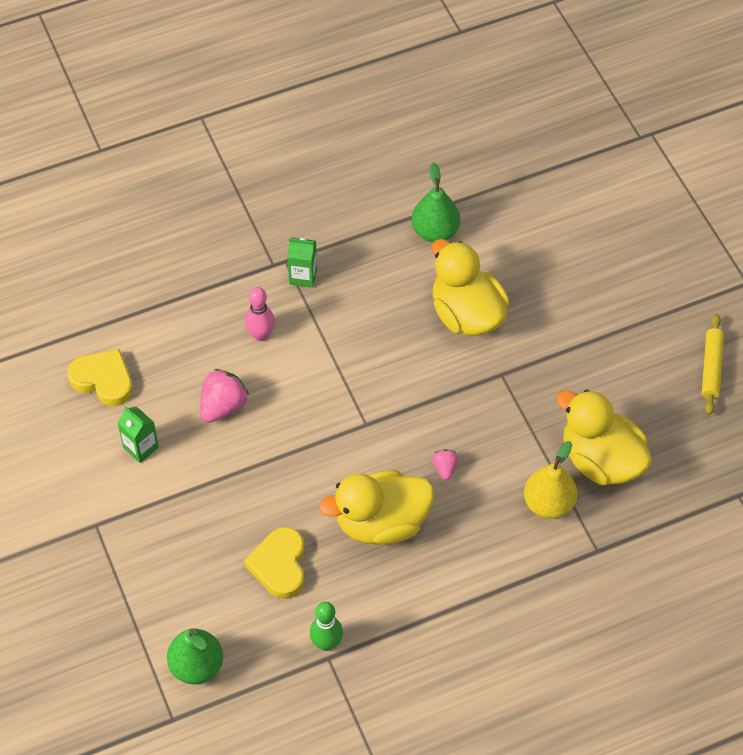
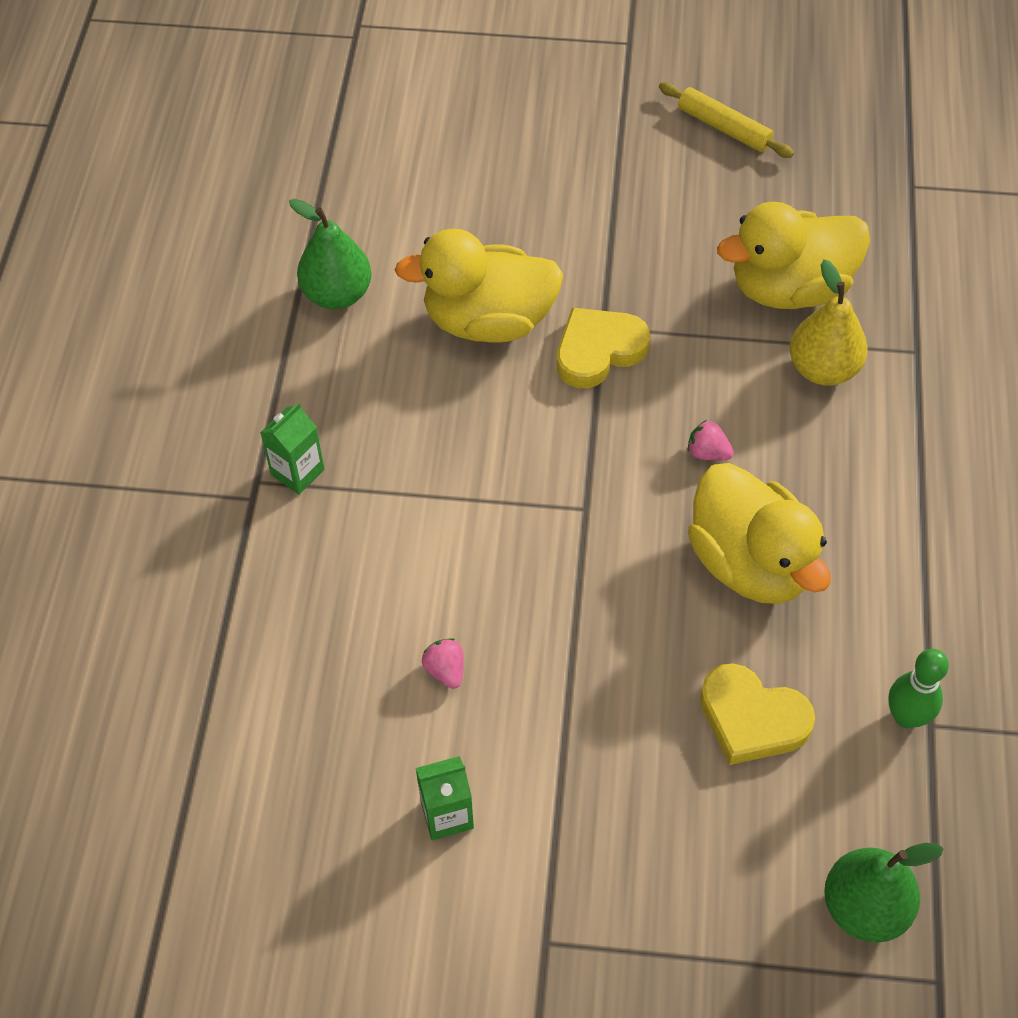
camera: 60 degrees left, 0 degrees up
yellow heart [67,349,133,406] -> yellow heart moved to [557,308,650,388]
pink strawberry [200,369,249,423] -> pink strawberry [422,638,464,689], size x0.56
pink bowling pin [245,287,275,341] -> none
yellow duck [319,470,434,544] -> yellow duck turned 45 degrees counterclockwise [688,463,831,604]

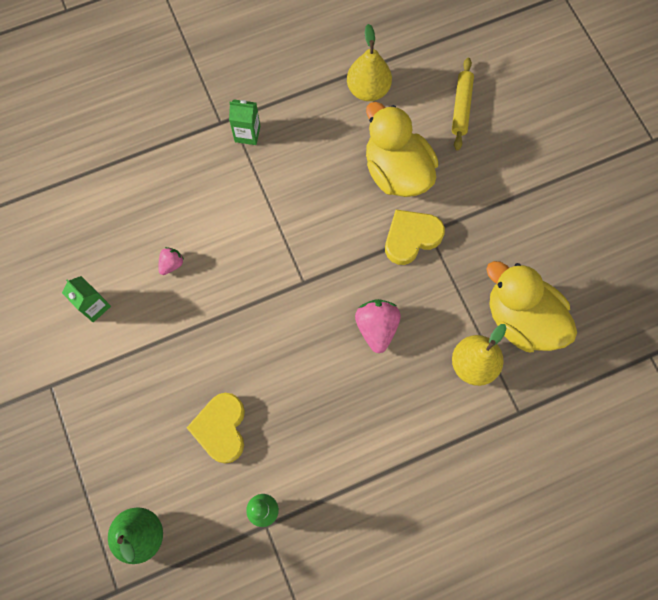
camera: 60 degrees right, 15 degrees up
green pear [289,199,372,309] -> yellow pear [347,24,392,101]
yellow heart [557,308,650,388] -> yellow heart turned 60 degrees counterclockwise [385,210,445,265]
yellow rolling pin [659,82,794,158] -> yellow rolling pin moved to [452,58,474,151]
pink strawberry [688,420,734,461] -> pink strawberry [355,299,401,353], size x1.79
yellow duck [688,463,831,604] -> none

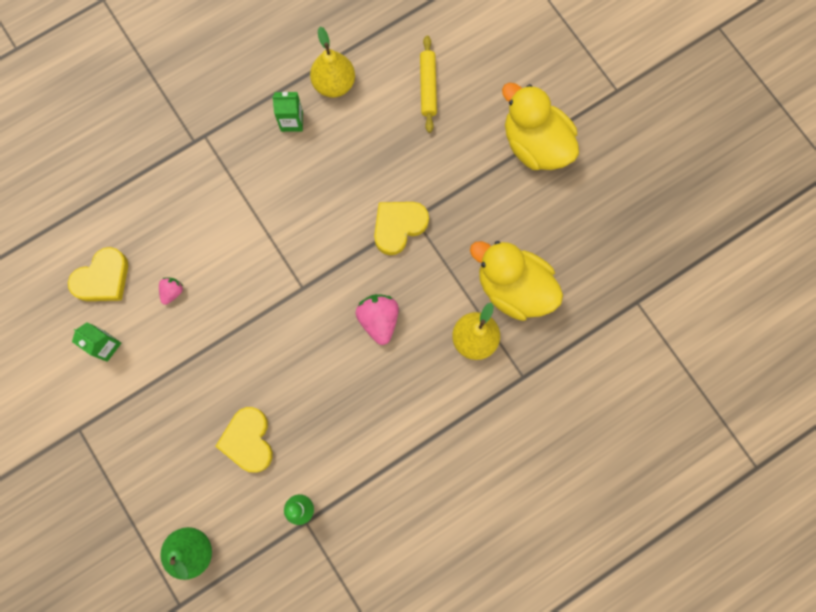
camera: 10 degrees left, 5 degrees up
green carton [229,100,260,145] -> green carton moved to [272,92,303,132]
yellow duck [366,102,438,197] -> yellow duck moved to [502,83,579,170]
none -> yellow heart [68,247,128,301]

